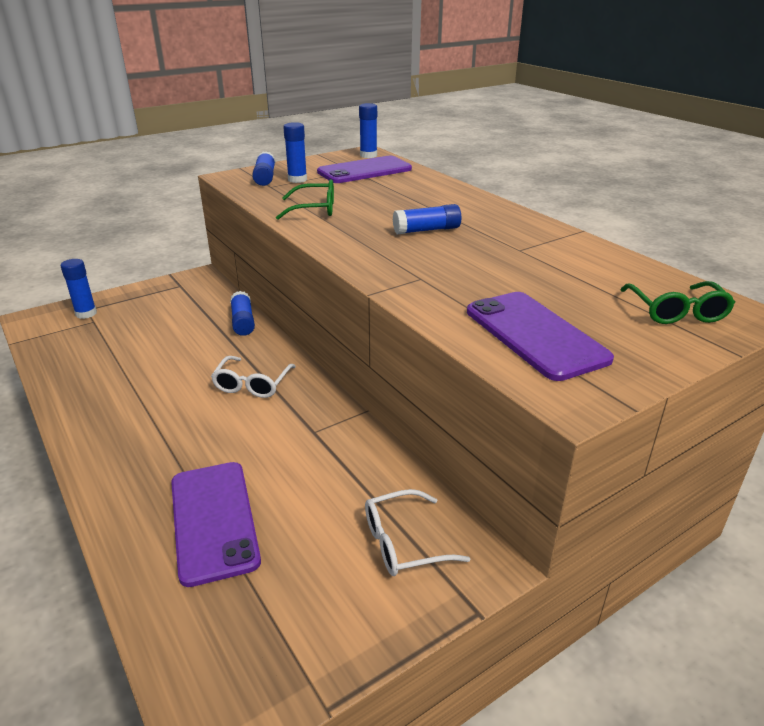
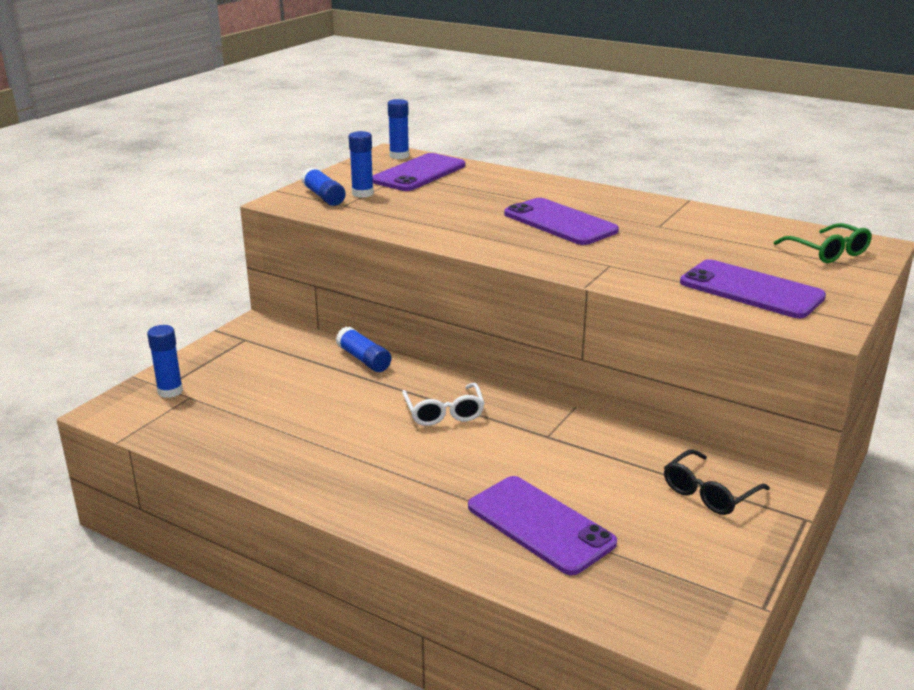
camera: 25 degrees left, 5 degrees down
green glasses [276,179,334,220] -> none
white glasses [365,489,470,576] -> black glasses [664,450,770,515]
blue glue stick [393,204,461,234] -> purple phone [504,198,619,245]

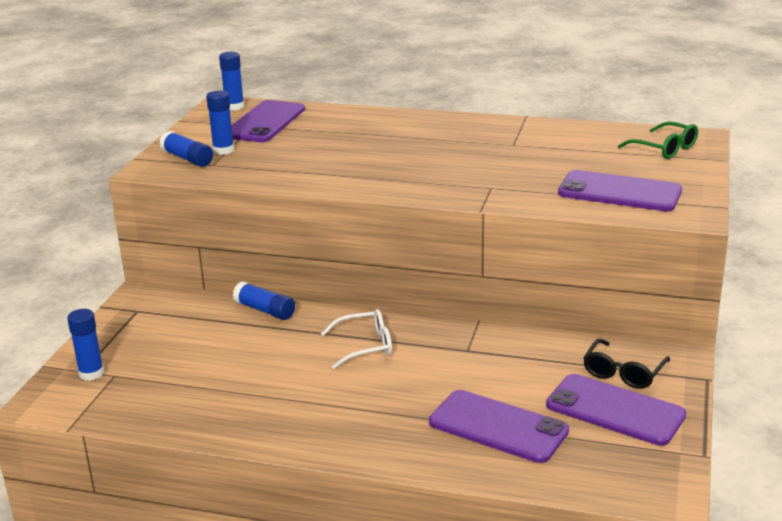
camera: 15 degrees left, 0 degrees up
white glasses [402,383,485,426] -> white glasses turned 75 degrees counterclockwise [321,309,392,369]
purple phone [504,198,619,245] -> purple phone moved to [546,374,686,446]

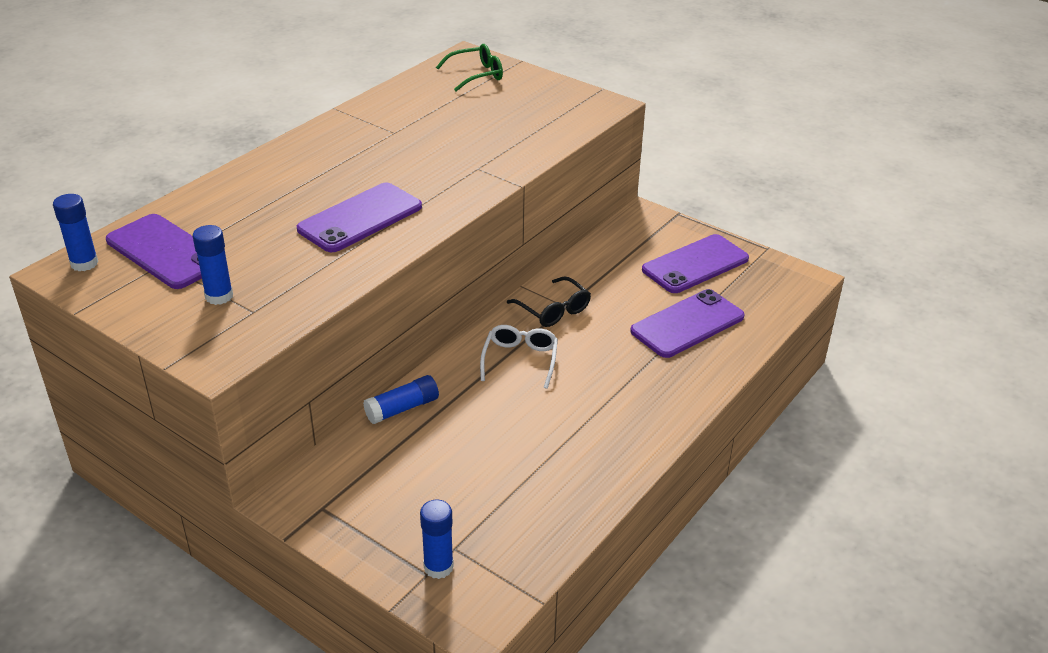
camera: 70 degrees left, 10 degrees up
blue glue stick [159,131,213,167] -> none
purple phone [558,170,682,211] -> purple phone moved to [297,182,422,252]
black glasses [583,339,670,389] -> black glasses moved to [507,276,591,327]

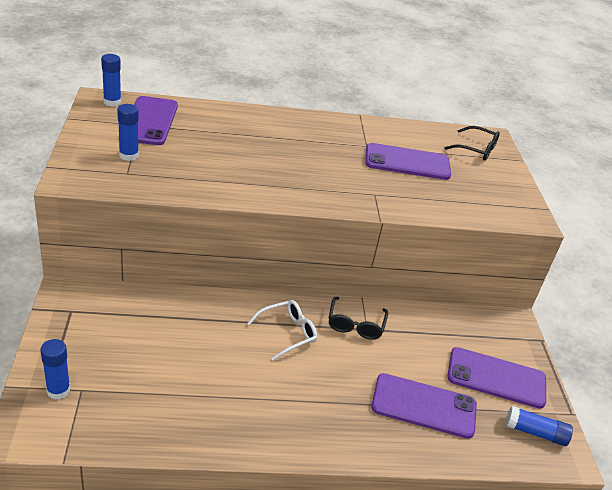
camera: 45 degrees right, 0 degrees up
purple phone [297,182,422,252] -> purple phone moved to [365,143,451,180]
blue glue stick [363,375,439,424] -> blue glue stick moved to [506,406,573,446]
green glasses [436,44,503,91] -> black glasses [445,126,500,161]

